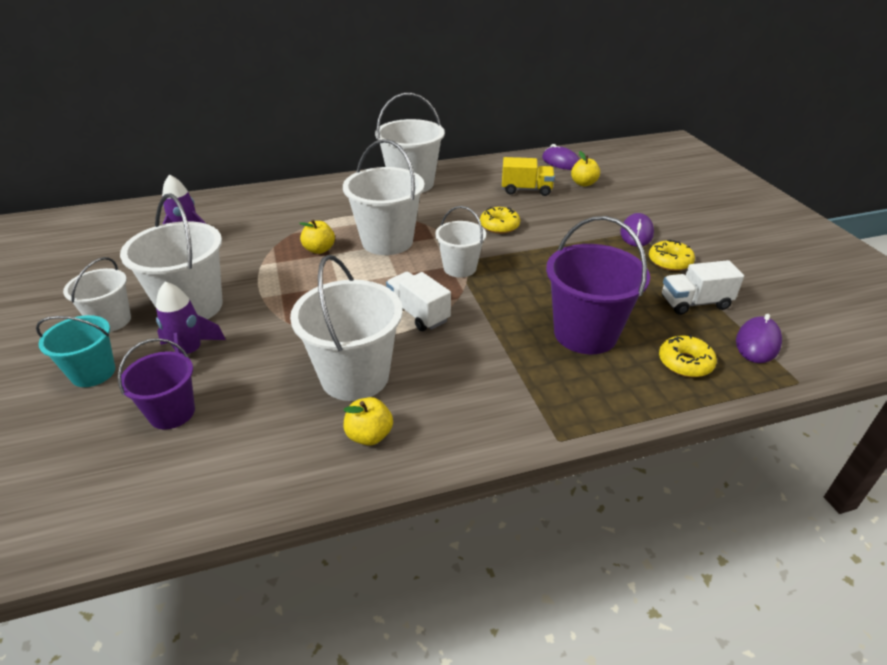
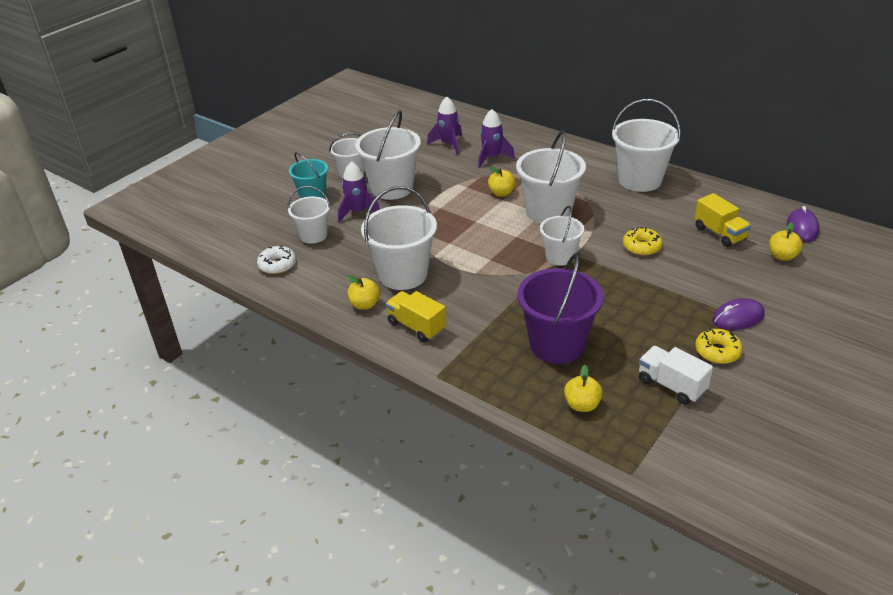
camera: 55 degrees right, 0 degrees up
purple bucket [118,338,195,429] -> white bucket [288,186,331,244]
white truck [386,272,451,331] -> none
yellow donut [659,335,717,377] -> yellow apple [564,365,603,412]
purple mouse [736,314,782,363] -> none
none -> white donut [257,245,296,274]
none -> yellow truck [386,291,446,343]
none -> purple rocket [478,109,515,168]

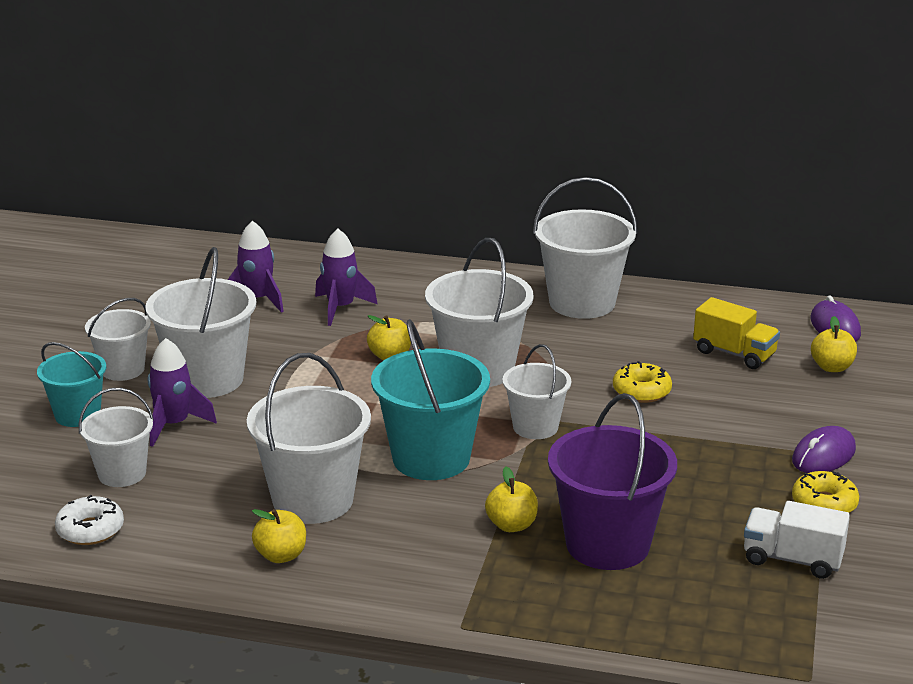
camera: 25 degrees left, 10 degrees down
yellow truck [386,291,446,343] -> none
yellow apple [564,365,603,412] -> yellow apple moved to [485,466,538,532]
none -> turquoise bucket [371,319,490,480]

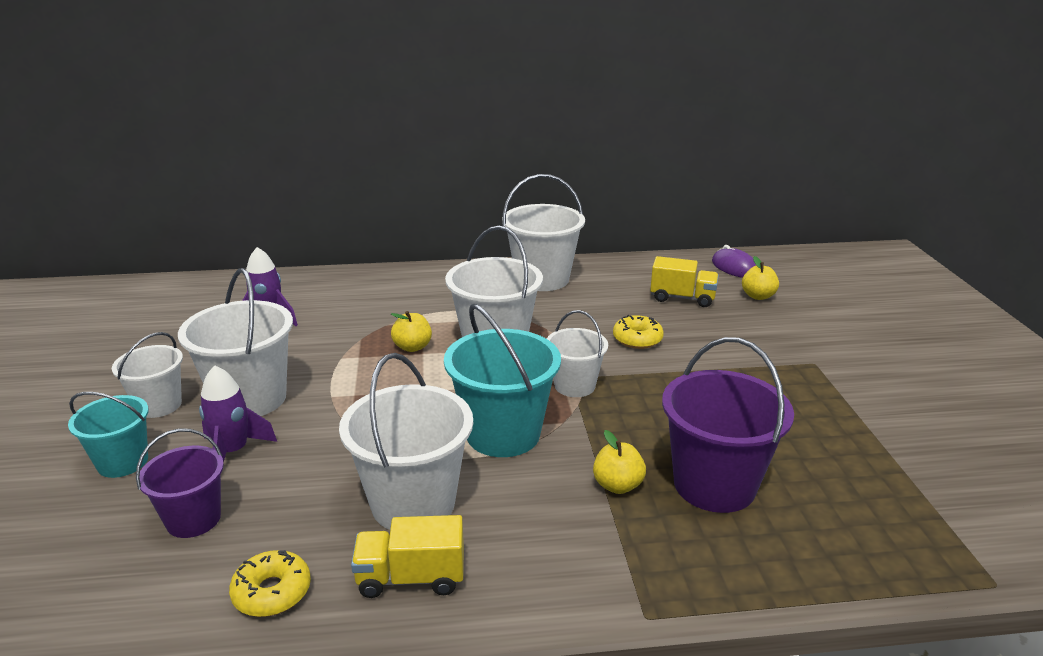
camera: 20 degrees left, 0 degrees up
white donut [55,495,124,545] -> none
white bucket [79,388,154,487] -> purple bucket [136,428,224,538]
yellow apple [252,509,306,563] -> yellow truck [351,515,464,598]
purple rocket [315,229,377,326] -> none
white truck [744,501,850,579] -> none
purple mouse [792,426,856,473] -> none
yellow donut [792,471,859,513] -> yellow donut moved to [229,550,311,617]

